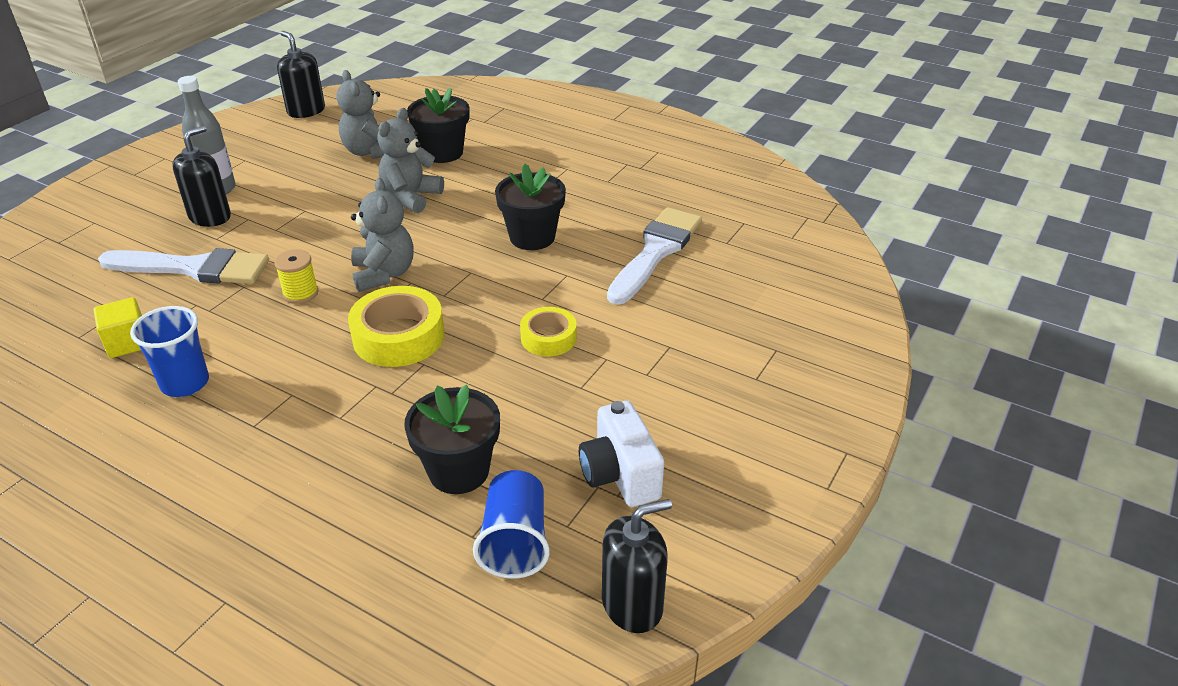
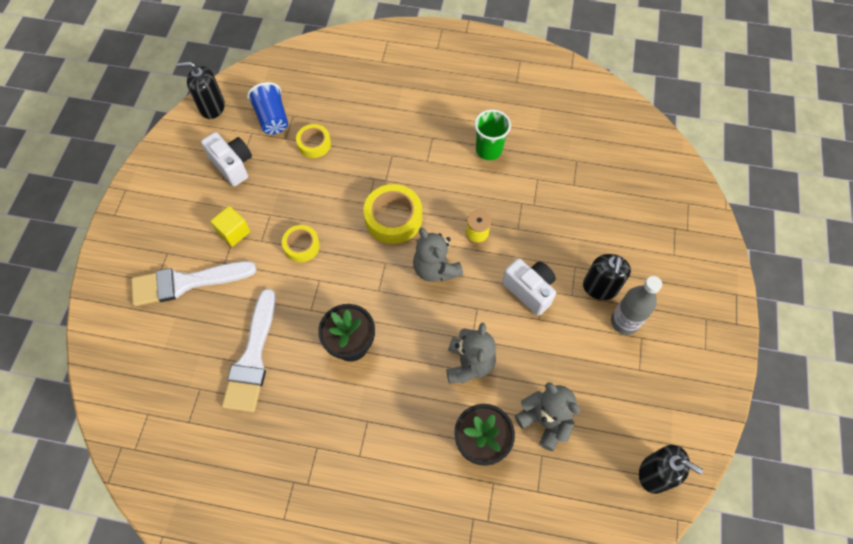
camera: 160 degrees right, 25 degrees up
yellow cube [94,297,142,358] -> yellow cube moved to [210,206,250,247]
white brush [98,248,269,284] -> white brush moved to [131,261,257,306]
blue cup [130,306,209,397] -> green cup [474,109,511,160]
black flower pot [404,385,500,494] -> yellow tape [296,124,331,158]
black soap dispenser [602,499,672,633] -> black soap dispenser turned 45 degrees clockwise [177,62,225,119]
none -> white camera [502,258,556,316]

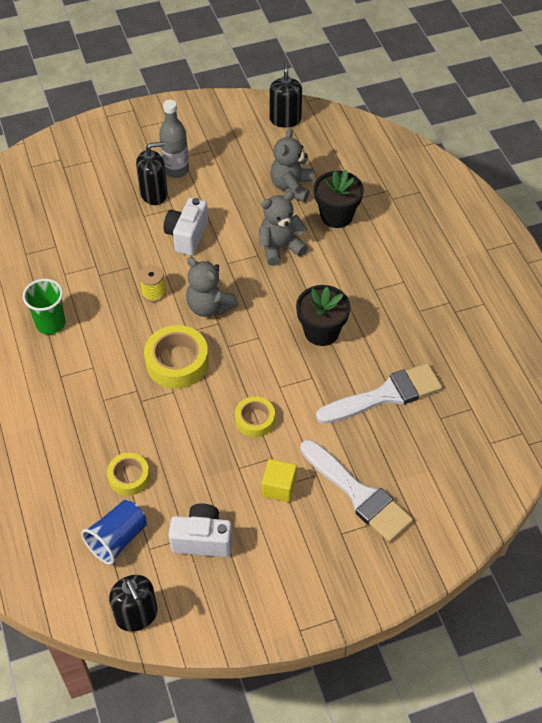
camera: 120 degrees left, 10 degrees down
white camera [201,132,252,186] -> white camera turned 75 degrees clockwise [168,503,233,557]
grey teddy bear [413,228,463,282] -> grey teddy bear turned 105 degrees clockwise [186,257,238,317]

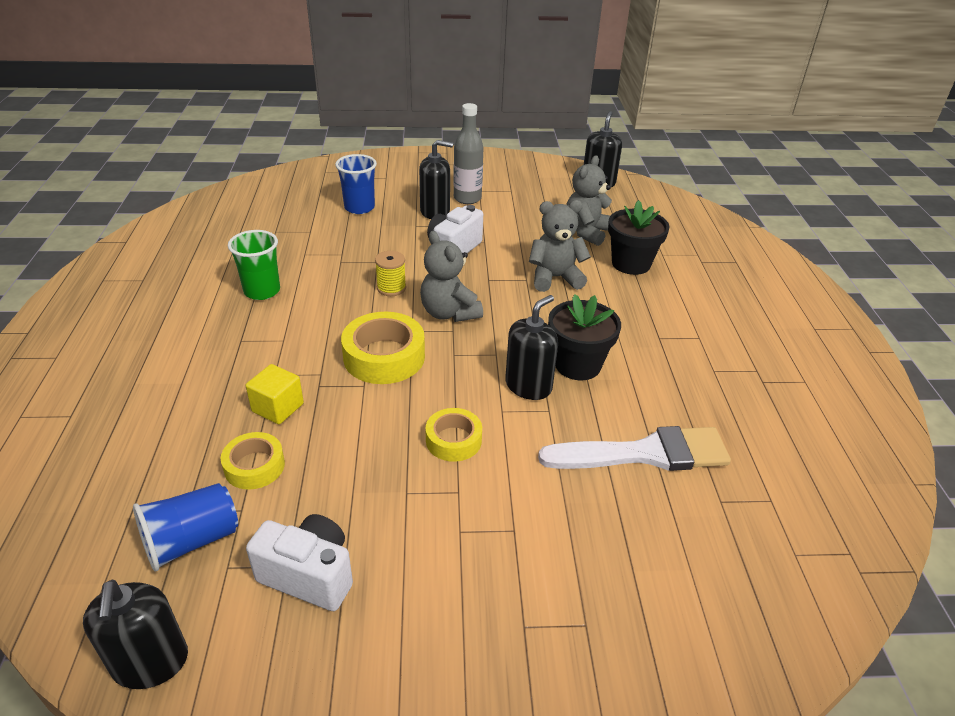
camera: 15 degrees right, 15 degrees down
yellow cube [262,459,297,502] -> yellow cube moved to [246,364,304,424]
white brush [300,440,413,542] -> none
none -> blue cup [335,154,377,214]
none -> black soap dispenser [505,295,558,400]

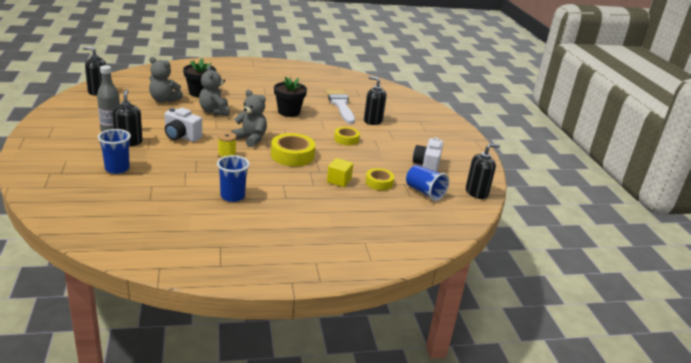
camera: 100 degrees left, 10 degrees down
green cup [228,230,280,300] -> blue cup [217,155,250,202]
grey teddy bear [420,231,483,322] -> grey teddy bear turned 105 degrees counterclockwise [231,90,267,147]
black soap dispenser [505,295,558,400] -> black soap dispenser moved to [364,76,387,125]

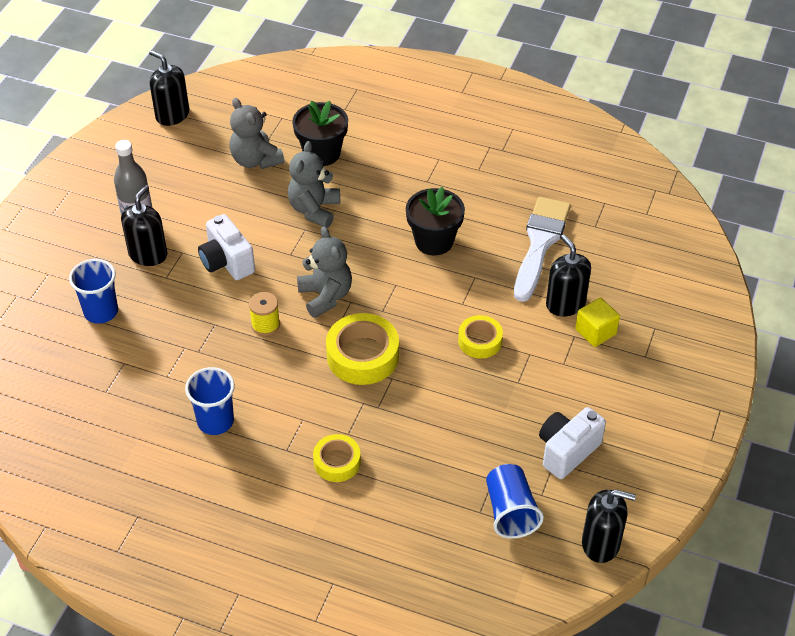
camera: 35 degrees right, 20 degrees up
yellow cube [327,158,353,187] -> yellow cube moved to [575,297,620,347]
yellow tape [365,168,394,190] -> yellow tape moved to [313,434,361,482]

